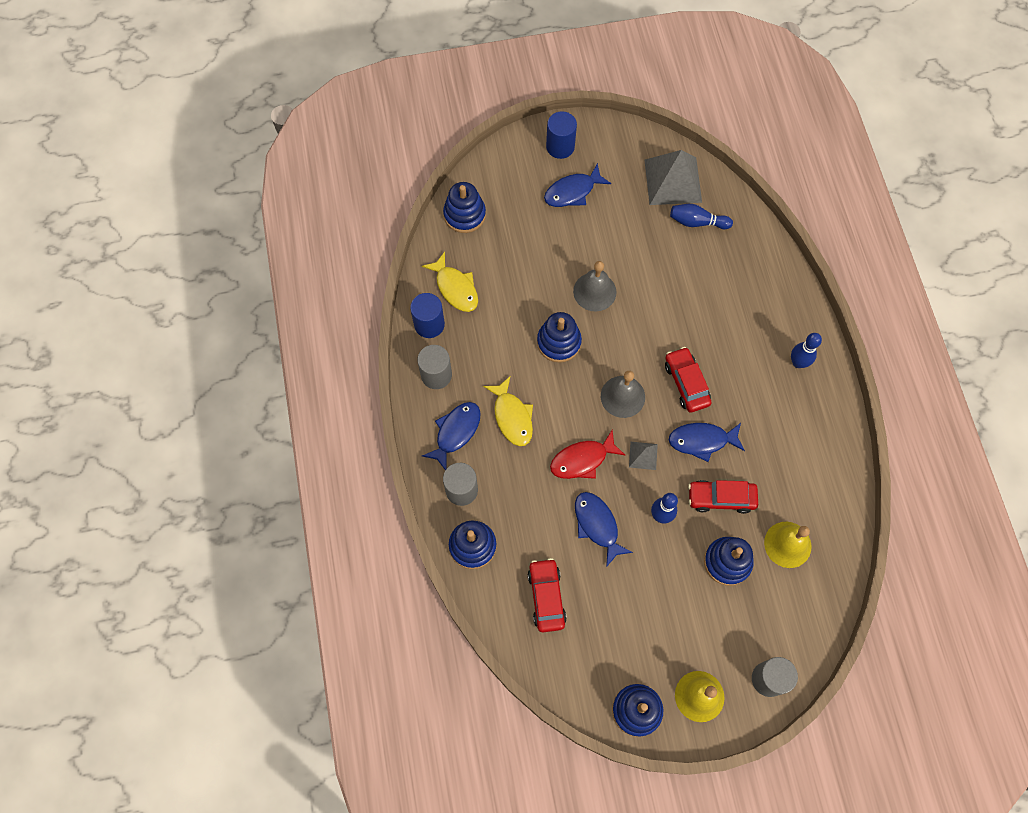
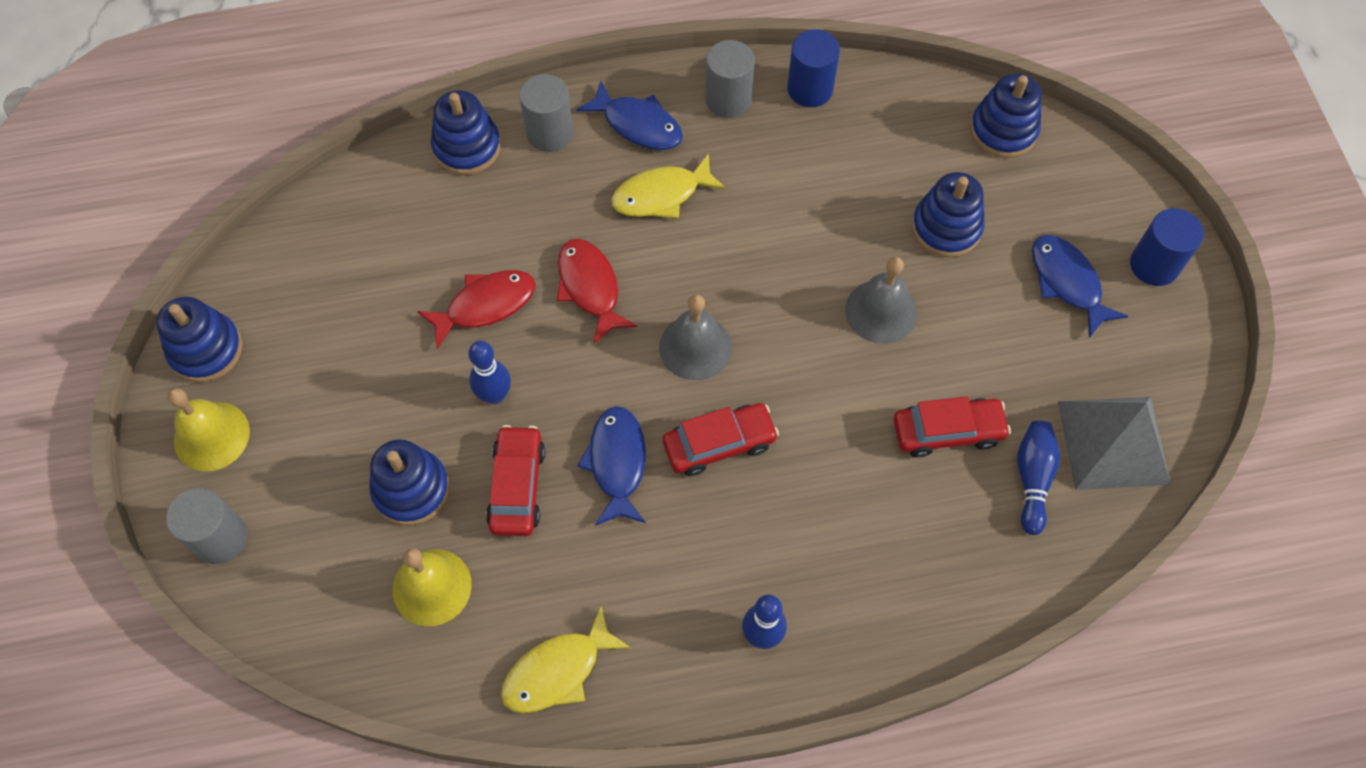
camera: 90 degrees right, 5 degrees down
yellow fish [422,252,478,312] -> yellow fish moved to [501,607,631,713]
red car [528,558,567,632] -> red car moved to [894,396,1011,457]
blue stacking toy [537,312,582,363] -> blue stacking toy moved to [912,172,985,258]
blue fish [575,492,633,567] -> red fish [417,270,536,349]
grey pyramid [629,442,658,470] -> none

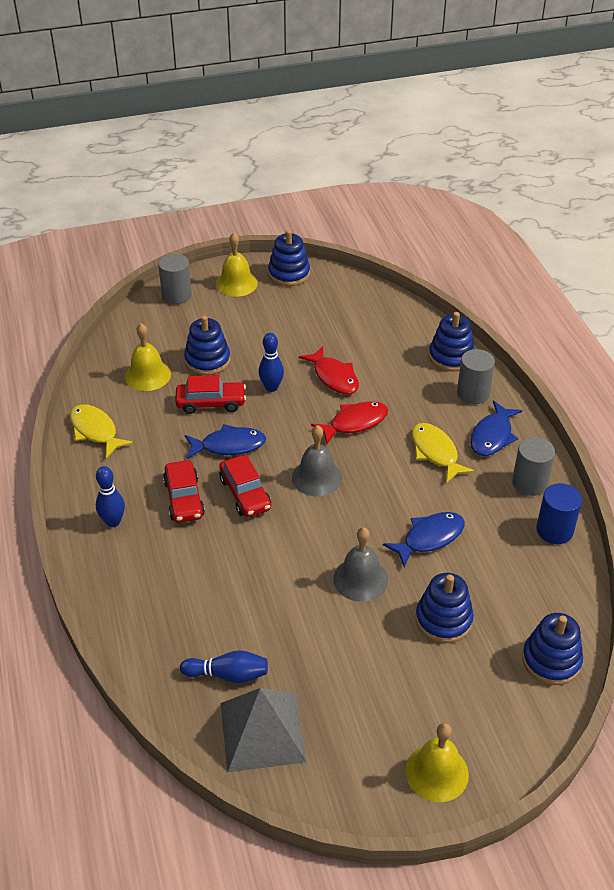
camera: 85 degrees right, 20 degrees down
red car [894,396,1011,457] -> red car moved to [163,460,205,523]
blue fish [1032,235,1128,338] -> blue fish moved to [383,512,465,567]
blue cylinder [1130,208,1204,286] -> yellow bell [405,723,469,802]

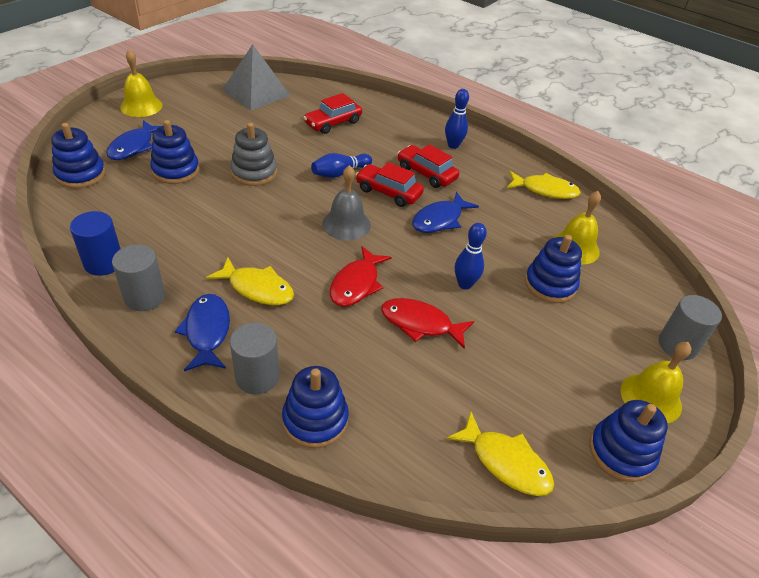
camera: 140 degrees right, 0 degrees up
red car [175,375,246,414] -> red car moved to [303,93,362,134]
blue bowling pin [180,650,268,683] -> blue bowling pin moved to [311,153,372,178]
grey bell [333,527,388,602] -> grey stacking toy [230,123,277,186]
blue fish [383,512,465,567] -> blue fish moved to [106,120,161,160]
none -> yellow fish [446,412,554,496]

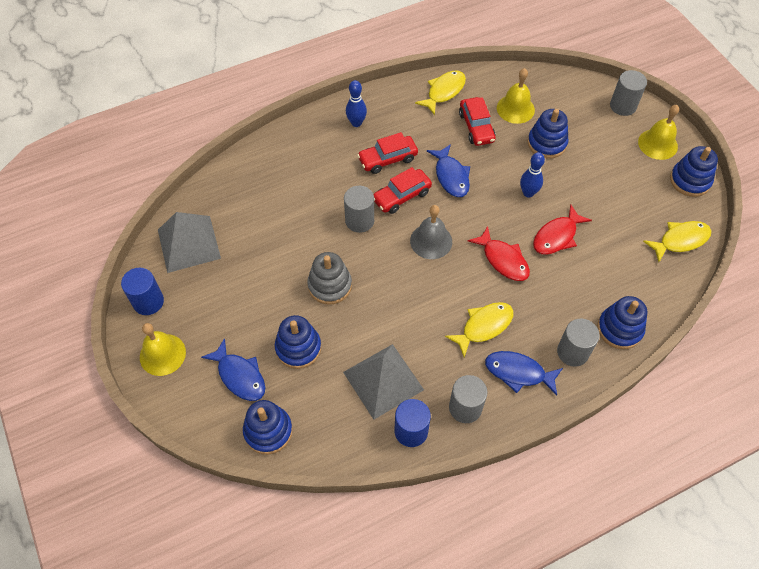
camera: 60 degrees left, 15 degrees up
red car [303,93,362,134] -> red car moved to [459,97,496,146]
blue bowling pin [311,153,372,178] -> grey cylinder [344,186,374,233]
none -> blue cylinder [121,268,164,315]
none -> grey pyramid [343,344,424,420]

